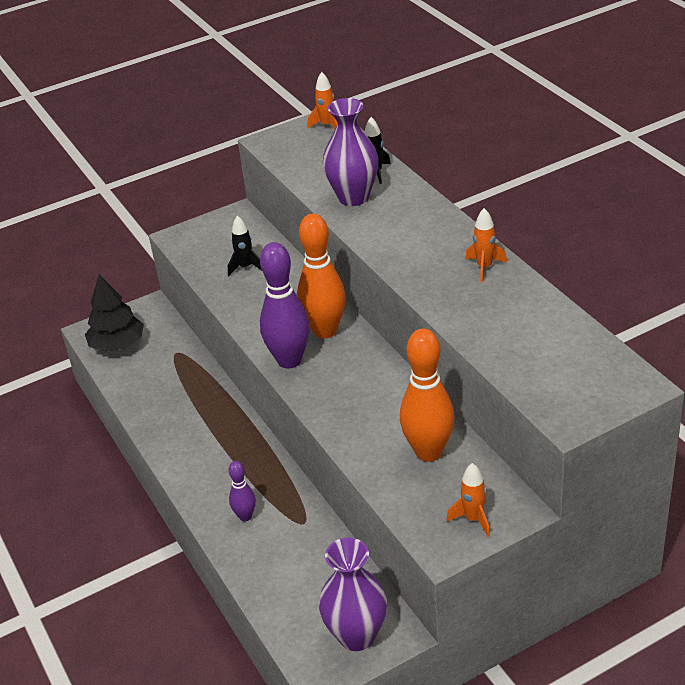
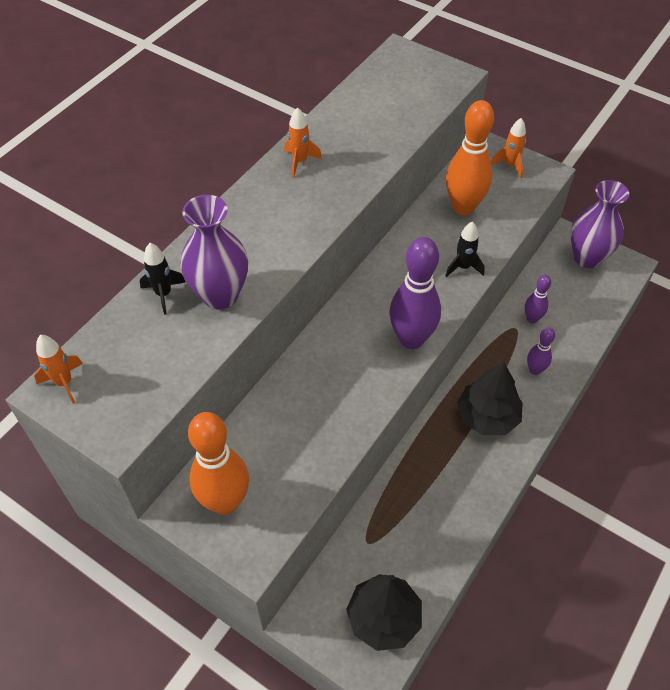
camera: 120 degrees left, 15 degrees up
black rocket [228,215,262,276] -> black rocket moved to [445,222,485,277]
orange bowling pin [297,214,346,339] -> orange bowling pin moved to [188,412,249,515]
none -> black tree [457,363,523,435]
none -> purple bowling pin [525,275,551,323]

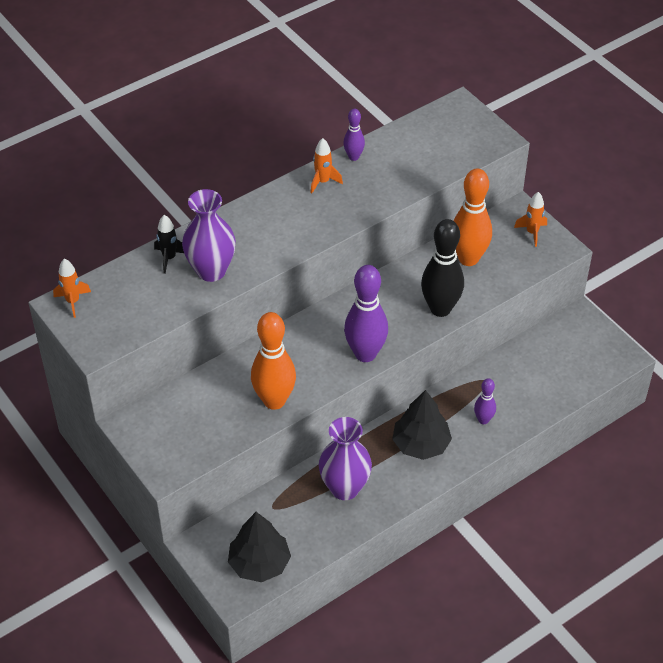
camera: 20 degrees right, 5 degrees down
orange bowling pin [188,412,249,515] -> orange bowling pin moved to [251,312,296,410]
black rocket [445,222,485,277] -> black bowling pin [421,219,464,317]
purple bowling pin [525,275,551,323] -> purple bowling pin moved to [343,109,365,161]
purple vase [571,180,629,268] -> purple vase moved to [319,417,372,500]

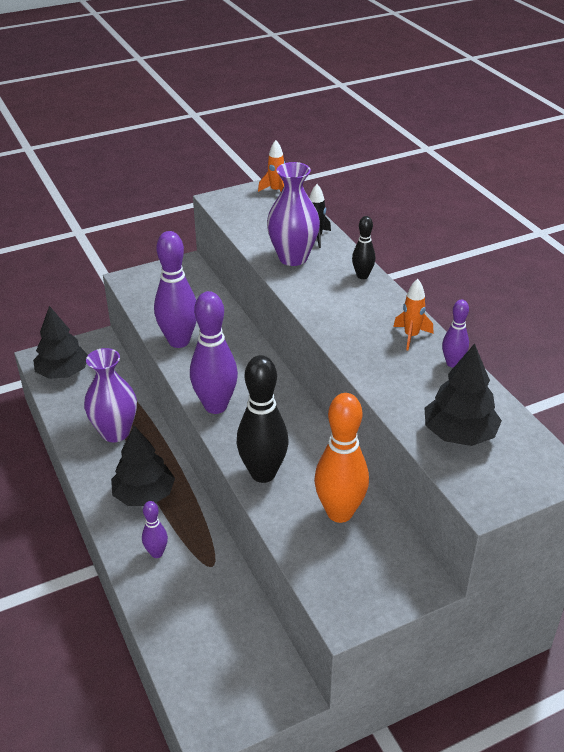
camera: 100 degrees right, 10 degrees down
orange bowling pin [251,312,296,410] -> purple bowling pin [154,231,197,348]
orange rocket [514,192,547,247] -> none
none -> black bowling pin [352,216,375,279]
none -> black tree [425,343,502,446]

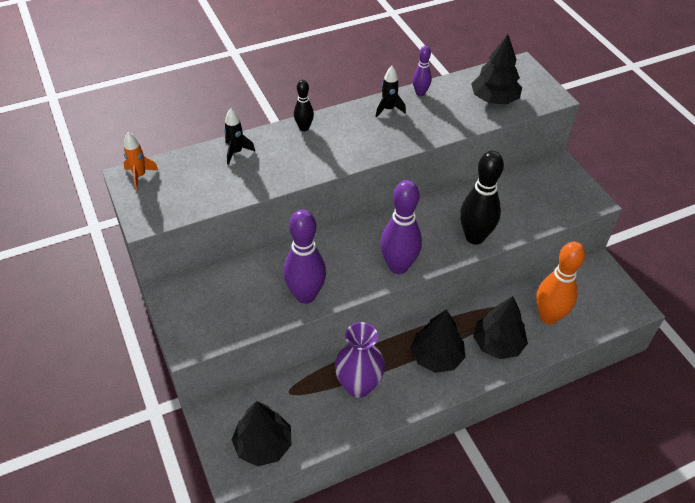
camera: 90 degrees left, 10 degrees up
purple bowling pin [142,501,168,558] -> black tree [473,296,528,359]
purple vase [267,162,320,266] -> none
orange bowling pin [314,393,369,523] -> orange bowling pin moved to [536,242,585,324]
orange rocket [393,279,434,350] -> black rocket [376,66,406,118]

